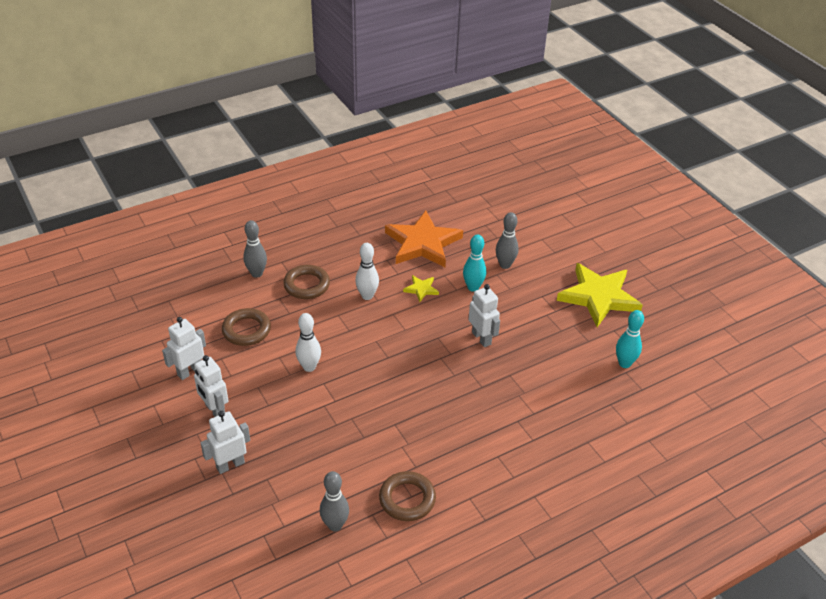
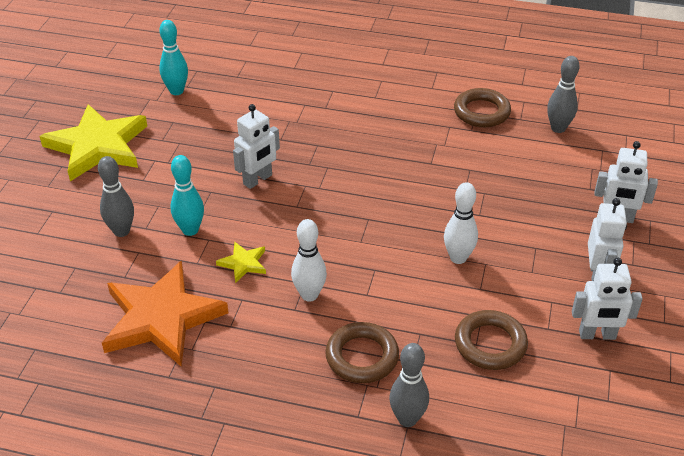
camera: 135 degrees left, 0 degrees up
white robot [469,284,500,347] -> white robot turned 150 degrees counterclockwise [233,104,280,189]

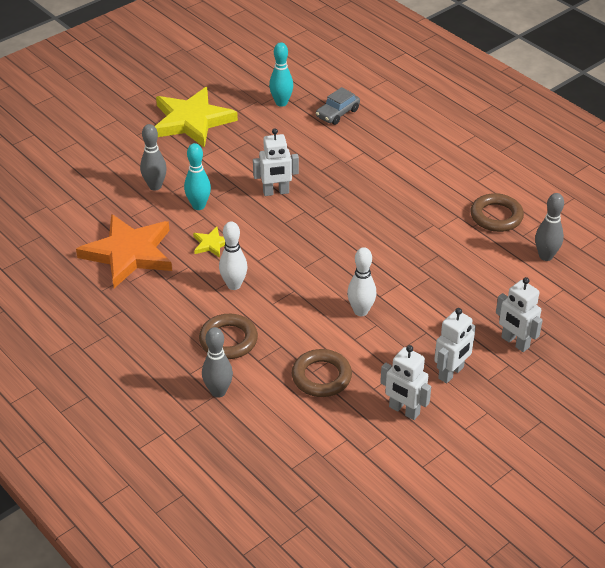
camera: 35 degrees right, 0 degrees up
none -> grey car [316,87,360,125]

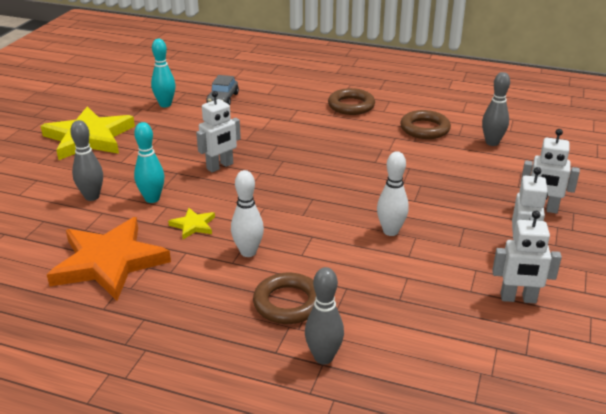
camera: 30 degrees left, 10 degrees down
brown ring [292,349,352,397] -> brown ring moved to [328,88,375,115]

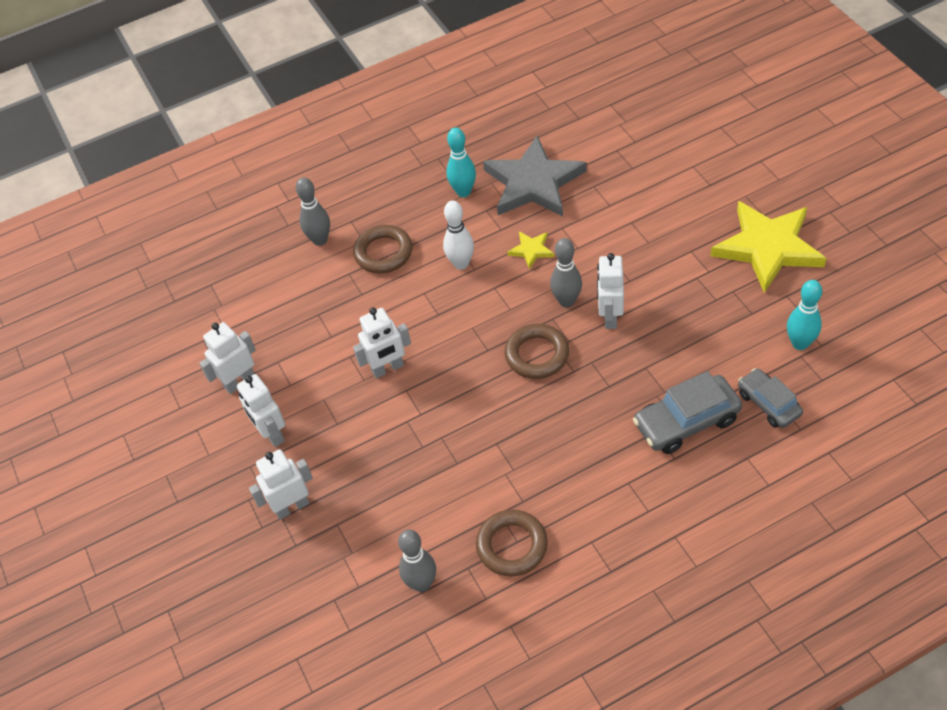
camera: 140 degrees right, 20 degrees up
orange star [47,217,171,301] -> grey star [483,136,587,216]
grey bowling pin [70,120,103,201] -> grey bowling pin moved to [550,238,582,308]
turquoise bowling pin [134,122,165,203] -> turquoise bowling pin moved to [446,128,476,197]
brown ring [328,88,375,115] -> brown ring moved to [505,324,569,379]
white bowling pin [377,151,409,236] -> white robot [353,307,411,378]
none -> grey car [633,371,742,454]

